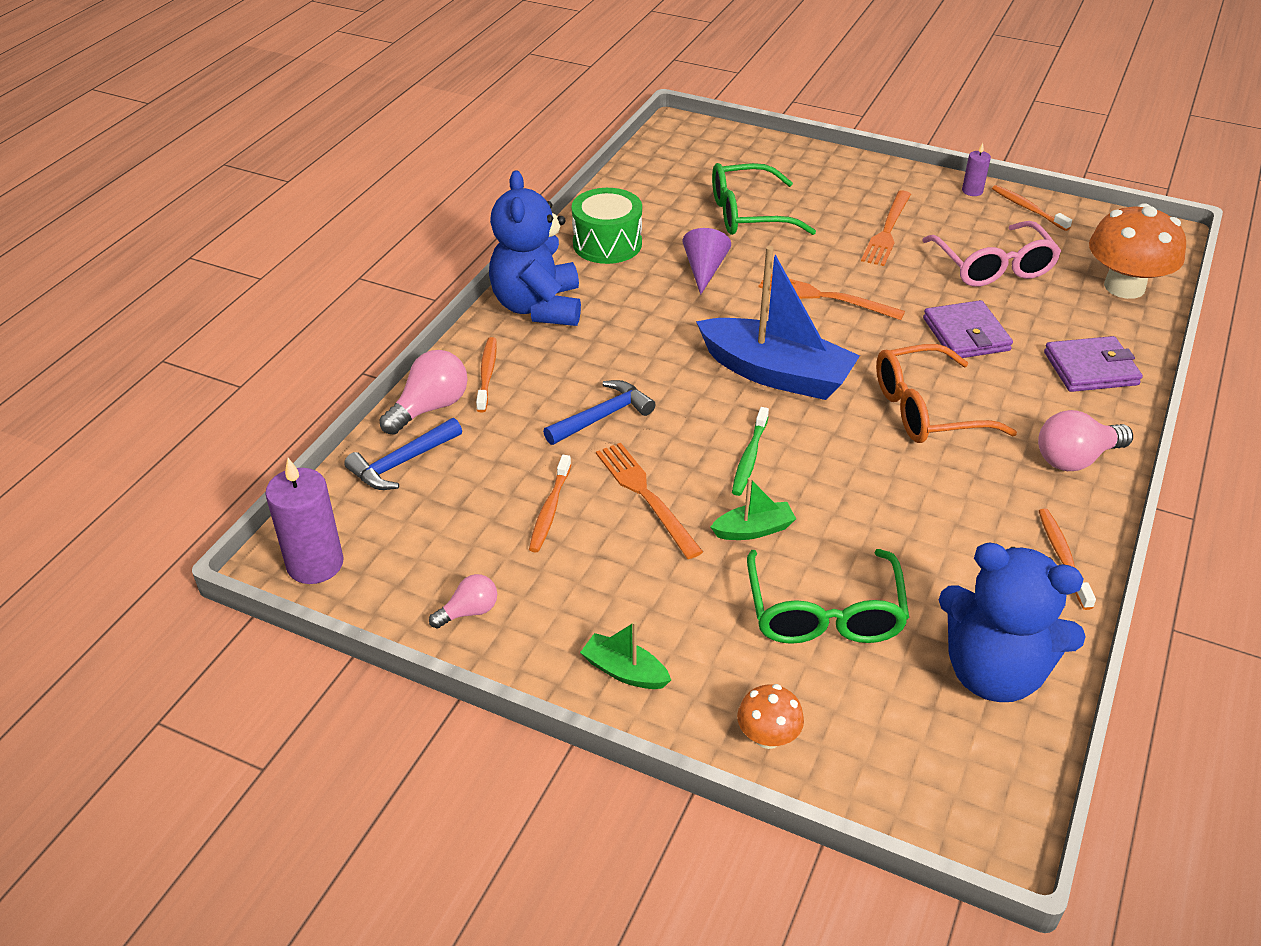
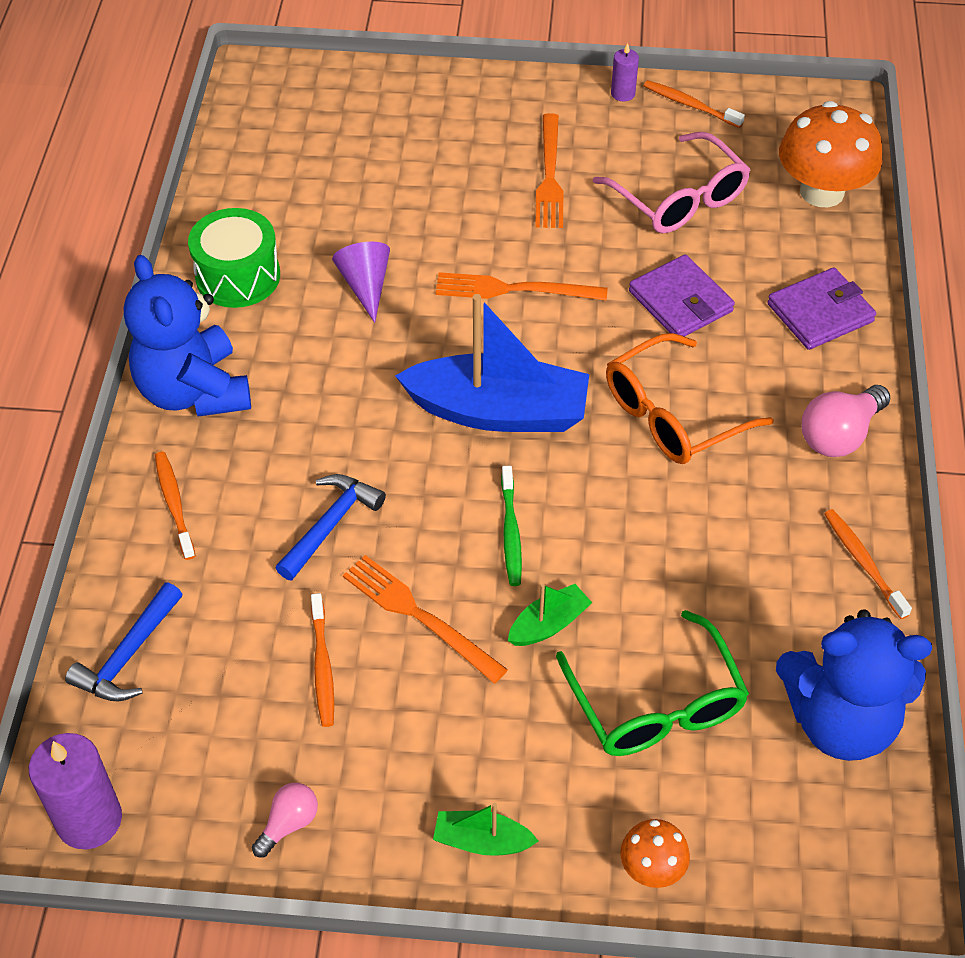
camera: 20 degrees left, 10 degrees up
pink light bulb [380,350,467,435] -> none
green glasses [712,163,816,235] -> none

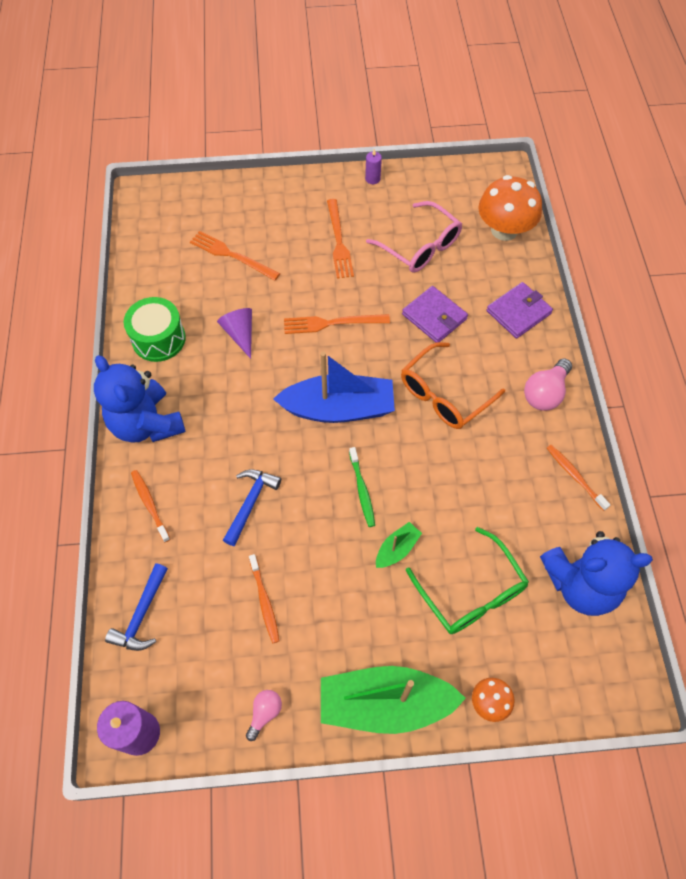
camera: 10 degrees left, 10 degrees up
orange fork [343,555,508,684] -> orange fork moved to [190,231,280,281]
green boat [433,803,538,856] -> green boat [321,666,466,734], size x2.22
orange toothbrush [644,80,745,128] -> none

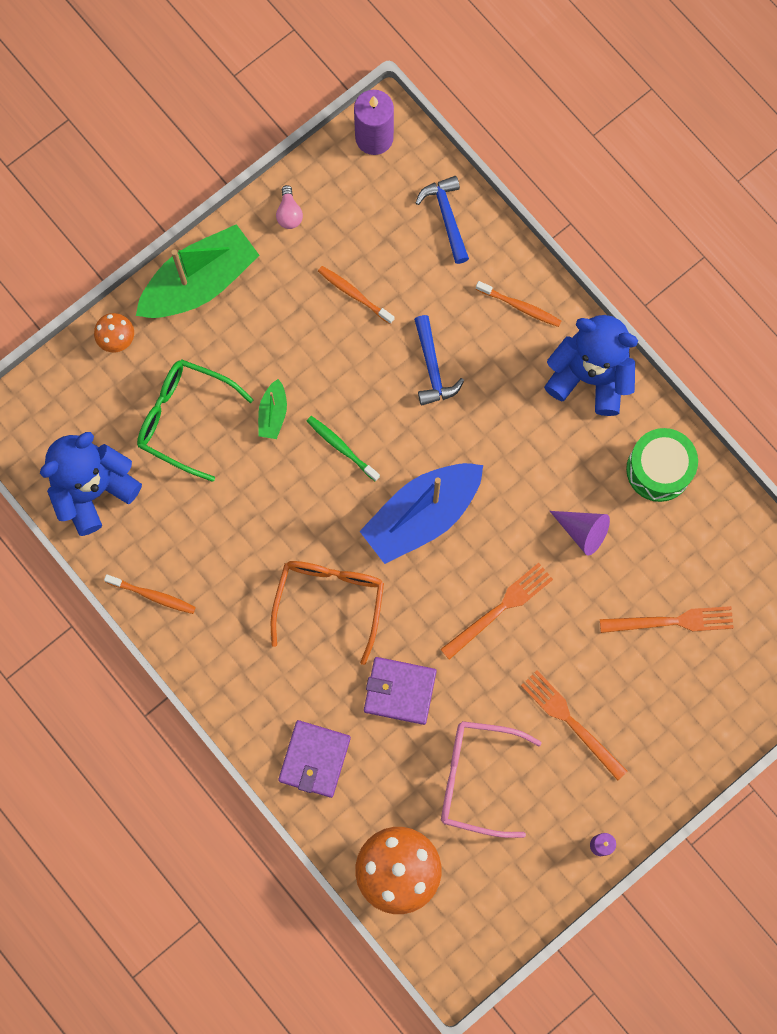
camera: 145 degrees right, 15 degrees up
pink light bulb [524,358,572,411] -> none

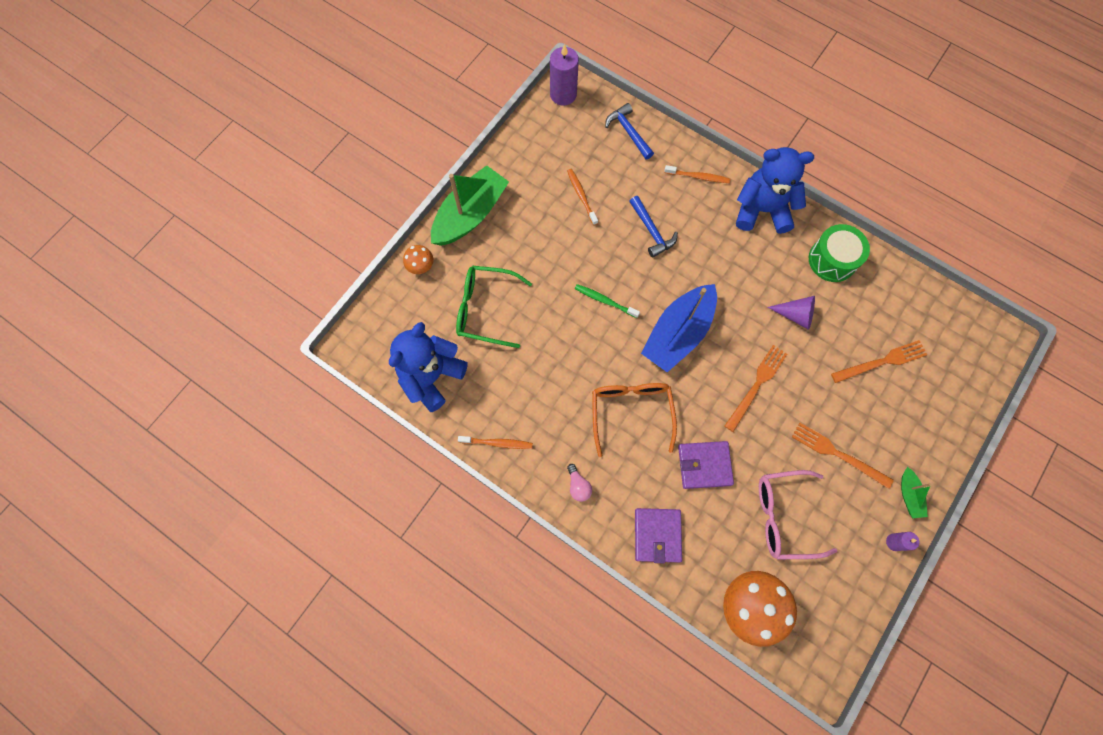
camera: 15 degrees left, 5 degrees down
green boat [258,379,287,439] -> green boat moved to [901,467,932,518]
pink light bulb [276,185,303,229] -> pink light bulb moved to [567,464,592,502]
orange toothbrush [318,266,394,324] -> orange toothbrush turned 45 degrees clockwise [567,169,598,225]

